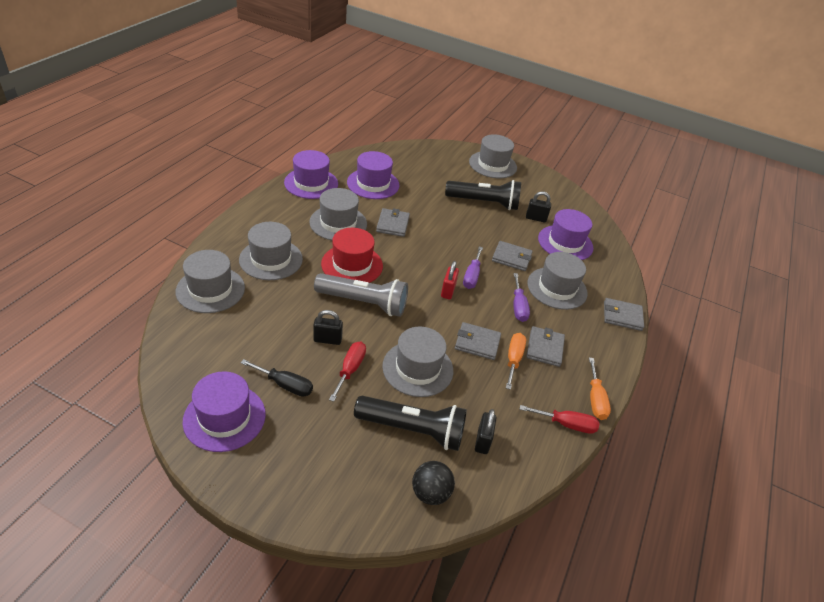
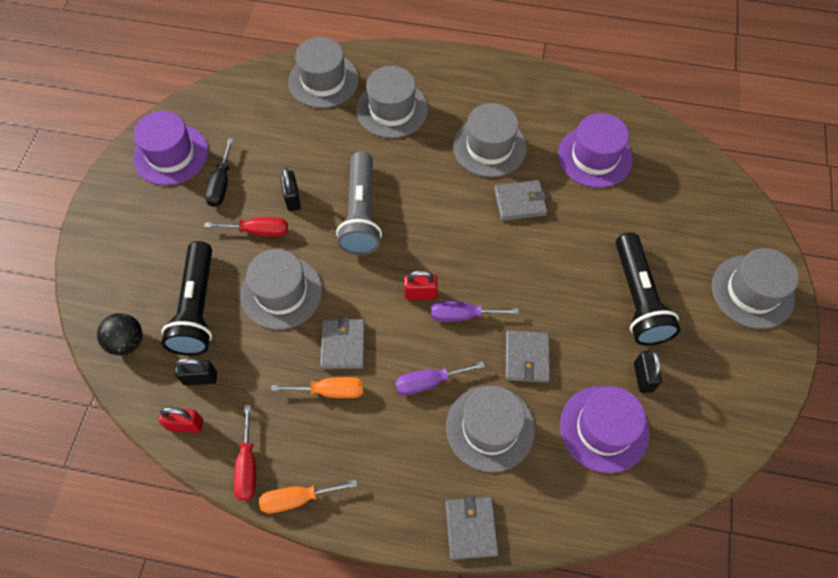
camera: 80 degrees right, 20 degrees up
purple hat [284,150,338,199] -> none
red hat [321,228,383,283] -> none
grey wallet [526,326,565,367] -> none
none -> red padlock [159,407,203,433]

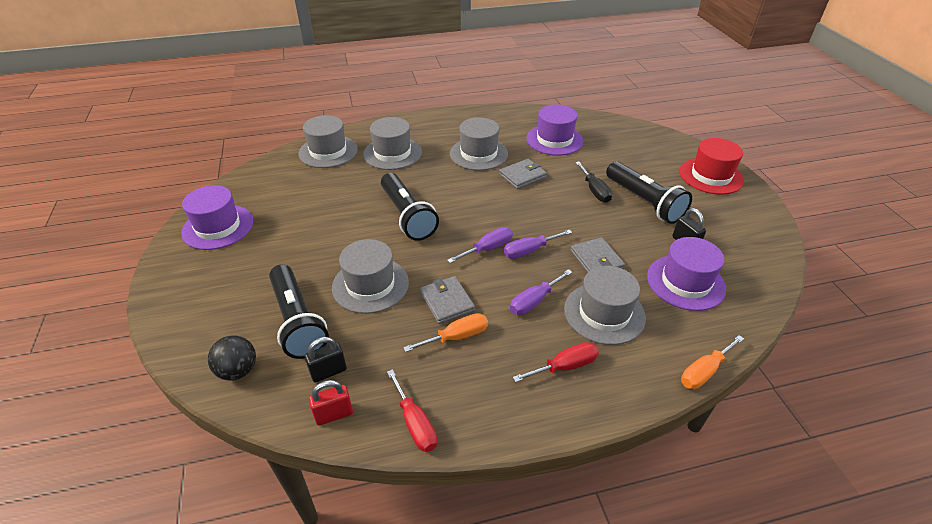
camera: 25 degrees left, 20 degrees down
red screwdriver [204,217,288,237] -> red screwdriver moved to [513,342,599,382]
black screwdriver [205,138,234,207] -> black screwdriver moved to [575,162,612,203]
orange screwdriver [259,480,357,513] -> orange screwdriver moved to [681,335,744,389]
black padlock [280,167,301,211] -> none
grey flashlight [336,151,382,255] -> black flashlight [381,173,439,240]
red padlock [404,270,438,300] -> purple screwdriver [447,227,513,263]
grey wallet [445,496,499,560] -> none
grey hat [712,248,799,329] -> red hat [680,138,744,195]

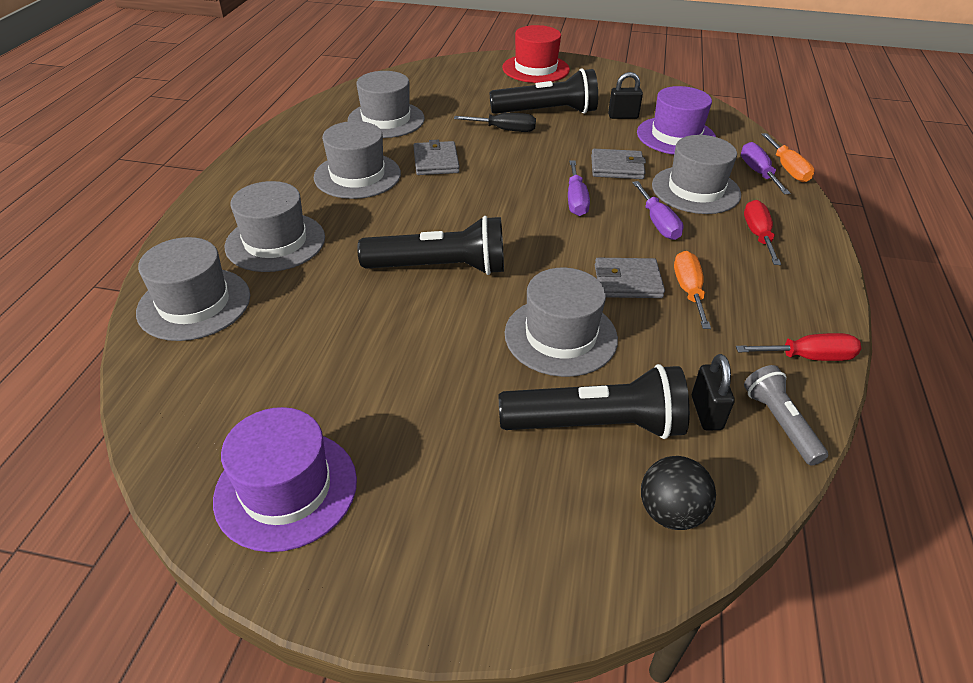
camera: 65 degrees left, 0 degrees up
red padlock [309,380,353,425] -> grey flashlight [744,365,828,466]
purple screwdriver [447,227,513,263] -> purple screwdriver moved to [741,142,790,194]
purple hat [526,105,583,156] -> grey hat [348,71,425,138]

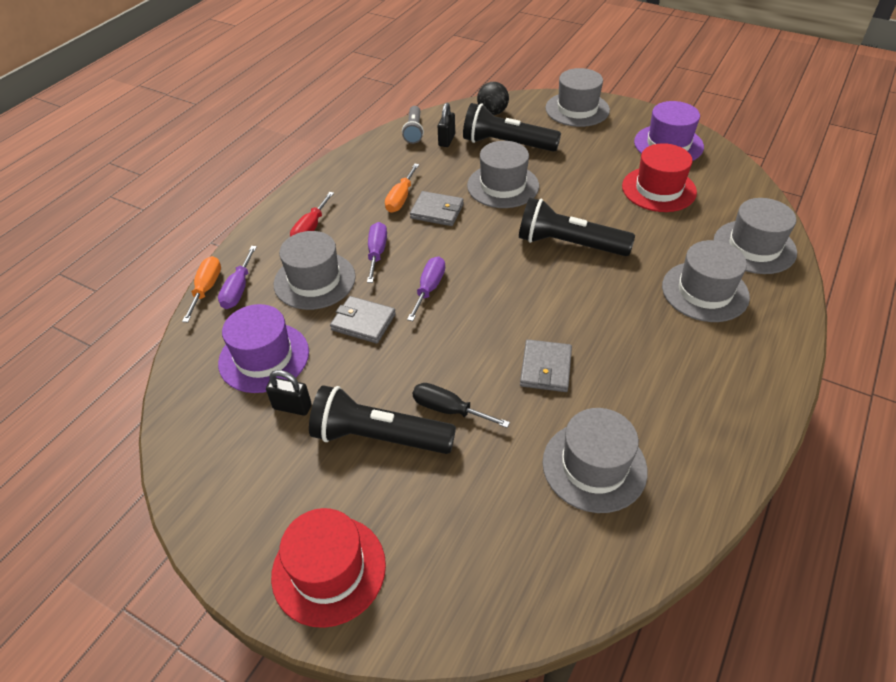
camera: 160 degrees left, 5 degrees up
grey hat [314,121,401,199] -> grey hat moved to [545,68,610,127]
red screwdriver [736,333,861,361] -> none
none -> red hat [622,143,697,212]

